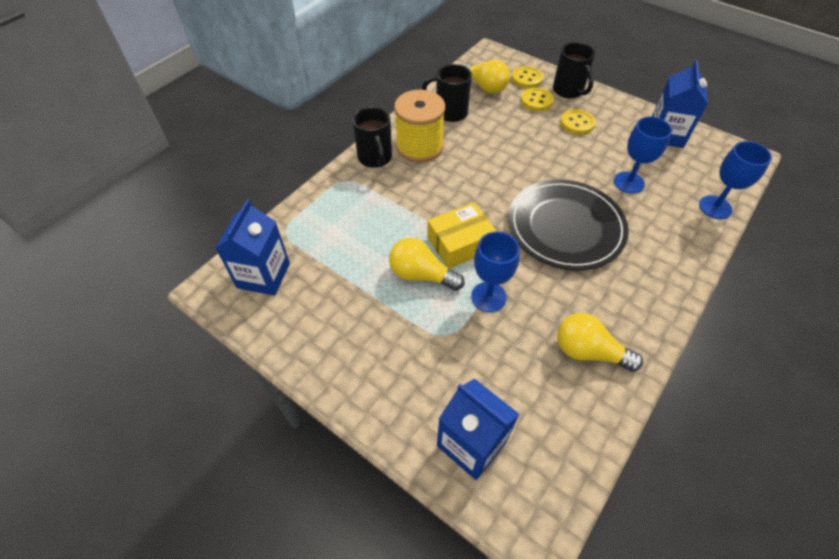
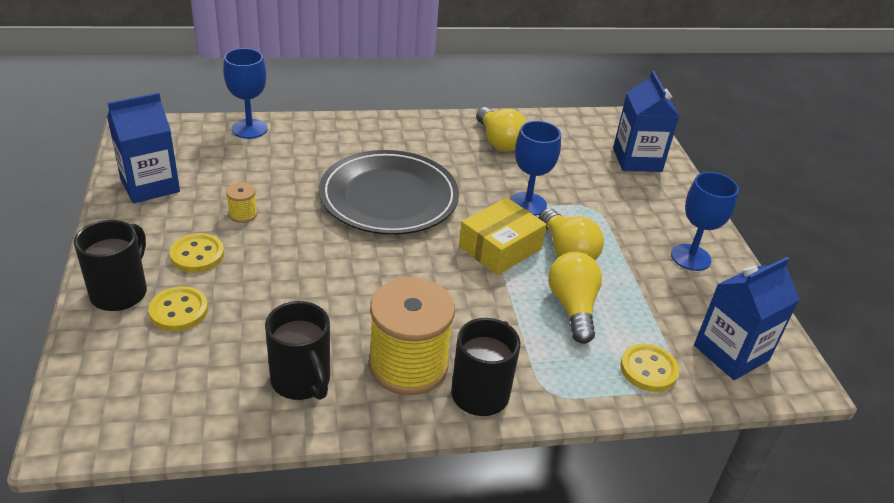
camera: 140 degrees left, 15 degrees down
yellow box [427,202,496,268] -> yellow box turned 60 degrees counterclockwise [459,198,547,275]
yellow light bulb [461,59,510,94] -> yellow light bulb moved to [548,252,602,344]
yellow button [512,66,543,88] -> yellow button moved to [620,344,679,392]
blue goblet [614,117,672,194] -> blue goblet moved to [671,172,739,271]
none -> yellow spool [226,182,257,223]

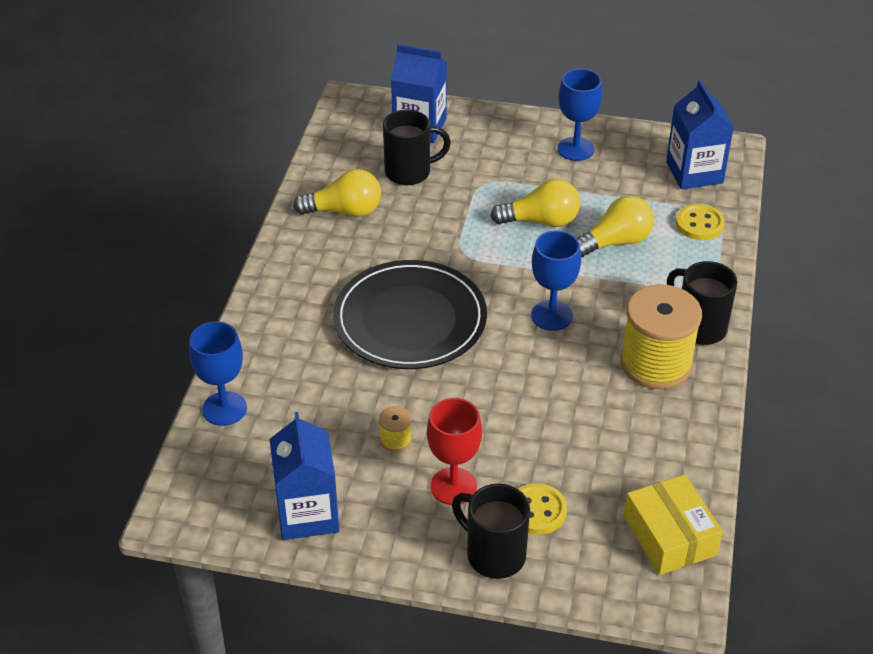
camera: 65 degrees left, 5 degrees up
yellow button [170,233,224,273] -> red goblet [427,398,482,505]
black mug [265,301,330,400] -> black mug moved to [383,109,451,185]
yellow box [459,198,547,275] -> yellow box moved to [624,474,723,575]
blue goblet [510,121,561,216] -> blue goblet moved to [531,230,581,331]
yellow light bulb [548,252,602,344] -> yellow light bulb turned 135 degrees clockwise [577,196,654,258]

